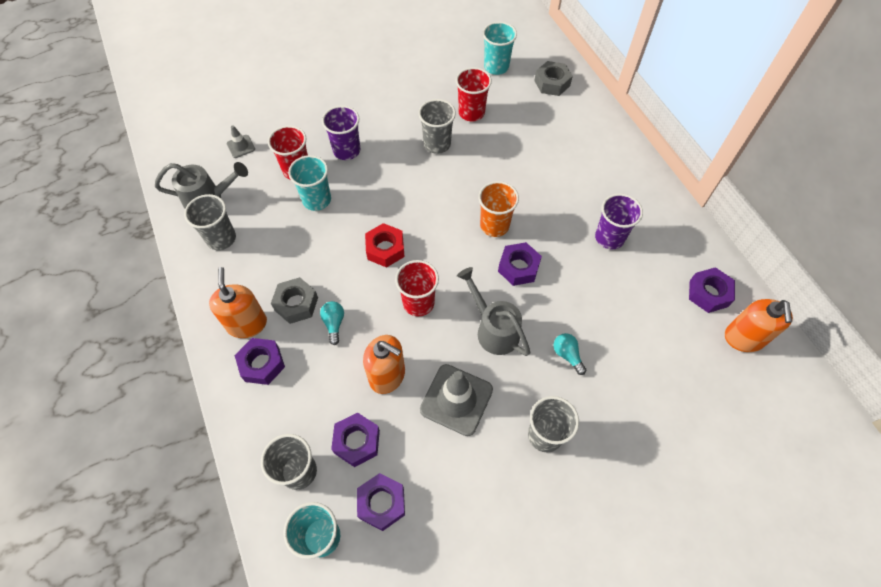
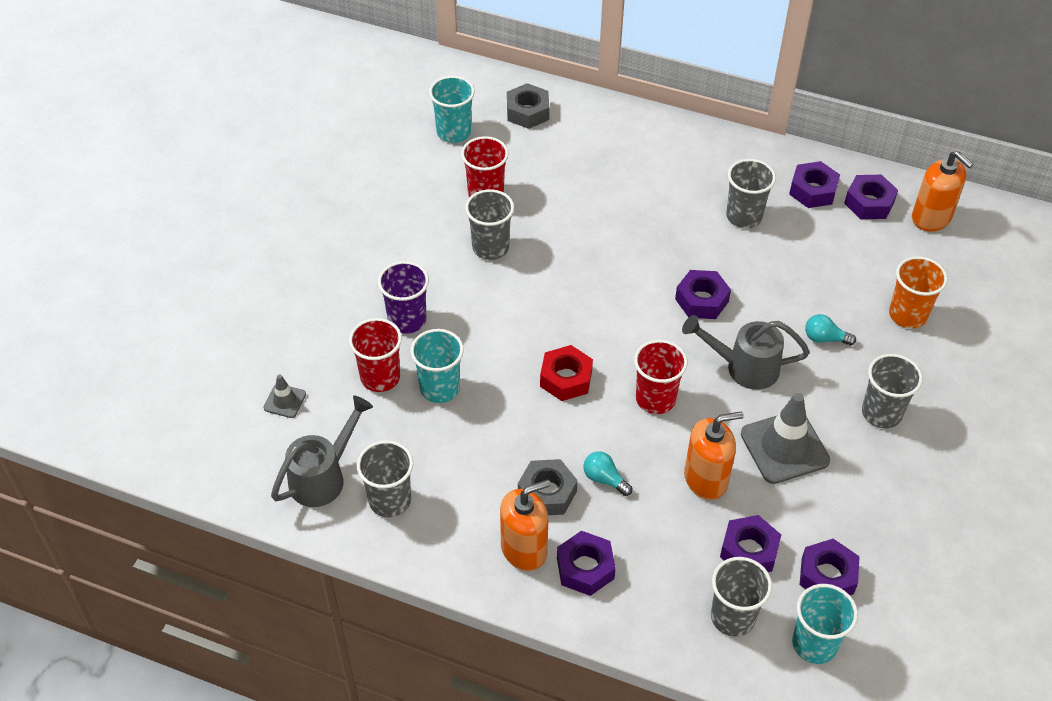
camera: 45 degrees left, 10 degrees down
orange soap dispenser [209,267,267,338] -> orange soap dispenser turned 120 degrees clockwise [500,479,550,571]
orange cup [478,181,519,237] -> orange cup moved to [889,256,948,328]
purple cup [595,194,643,249] -> grey cup [726,159,776,228]
none -> purple nut [789,161,840,208]

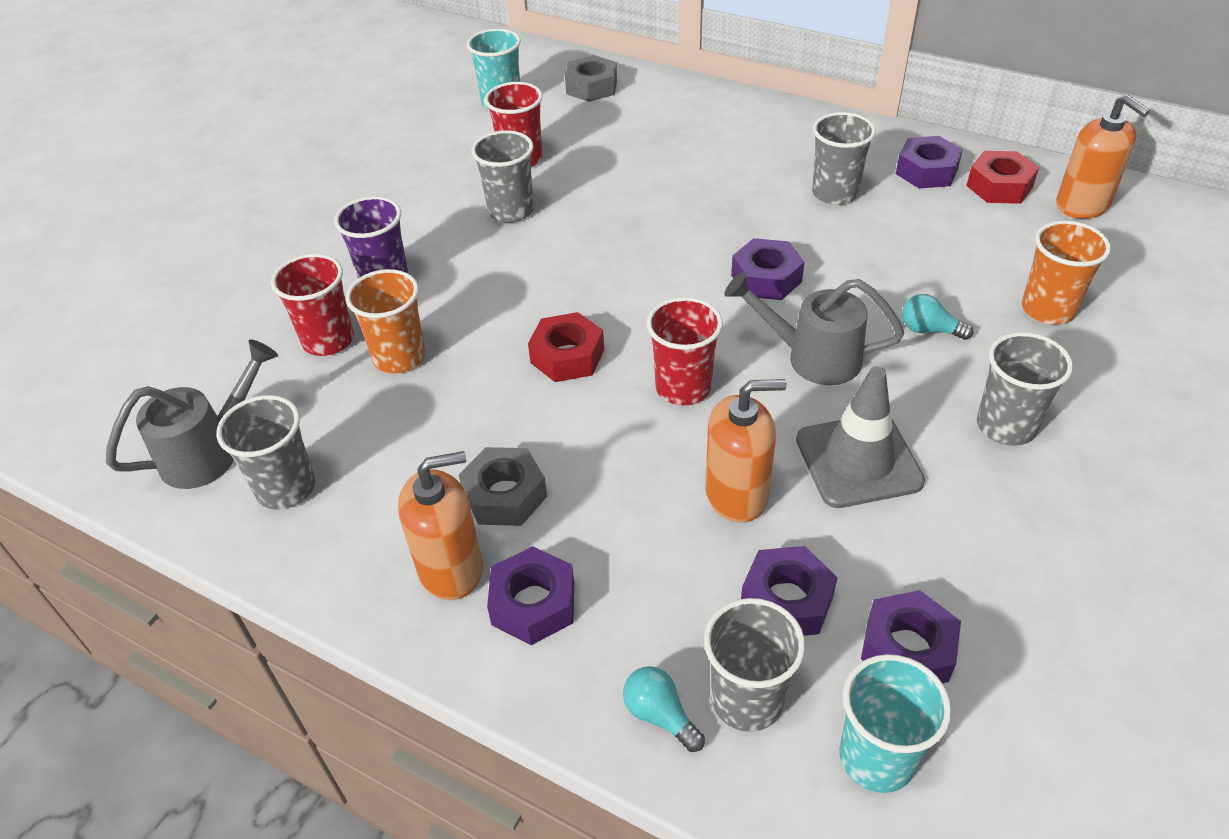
camera: 10 degrees right, 5 degrees down
grey traffic cone [264,374,306,418] -> none
turquoise cup [410,329,464,403] -> orange cup [346,269,426,373]
turquoise light bulb [584,451,633,496] -> turquoise light bulb moved to [623,666,705,752]
purple nut [844,175,898,219] -> red nut [967,151,1039,204]

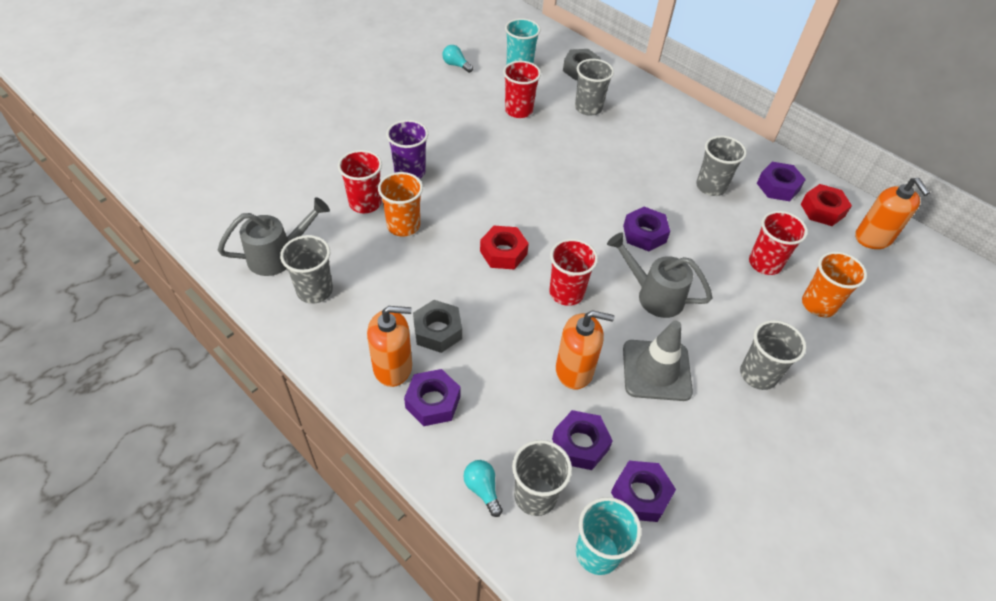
camera: 10 degrees right, 5 degrees up
grey cup [471,130,534,223] -> grey cup moved to [575,59,614,116]
turquoise light bulb [902,294,973,340] -> turquoise light bulb moved to [442,45,473,73]
none -> red cup [749,211,808,275]

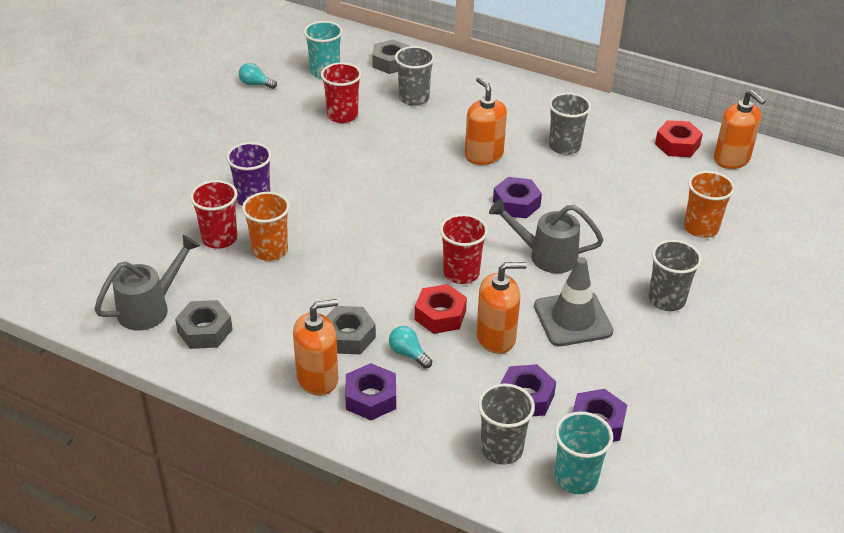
camera: 15 degrees left, 10 degrees down
grey cup [280,235,333,304] -> grey nut [175,300,233,349]
turquoise light bulb [463,460,503,517] -> turquoise light bulb moved to [389,326,432,369]
red nut [480,226,529,270] -> red nut moved to [415,284,467,334]
red cup [749,211,808,275] -> none
purple nut [757,162,806,201] -> none
none -> orange soap dispenser [465,77,507,165]

